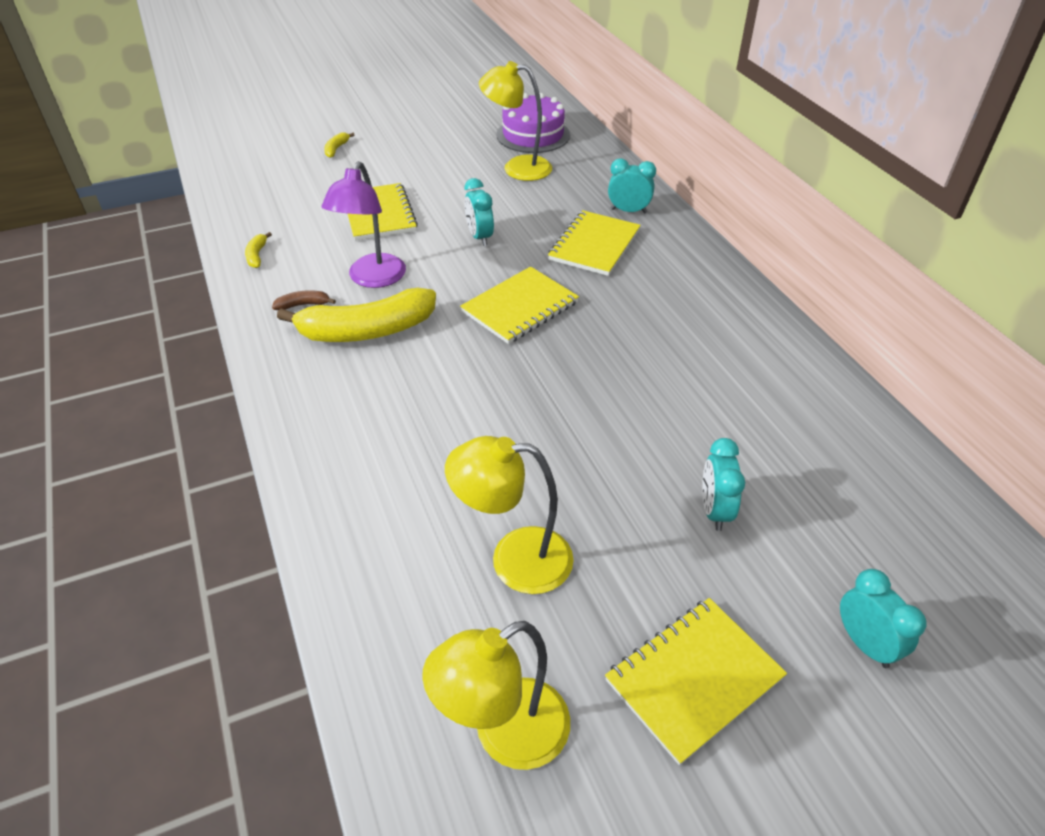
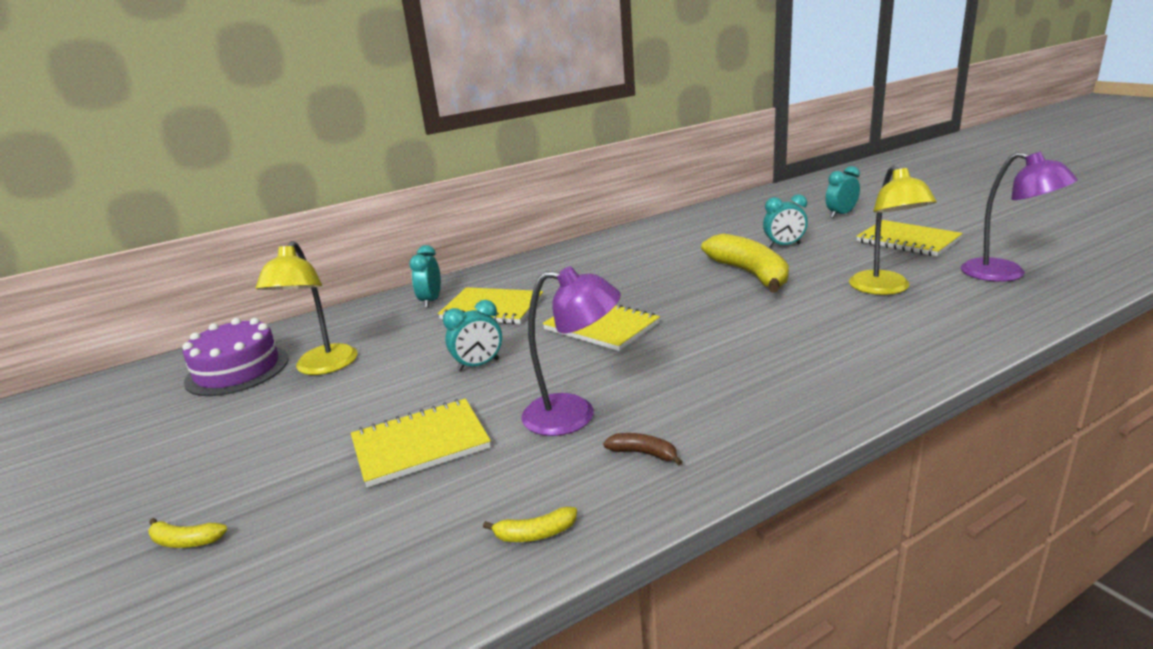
camera: 95 degrees left, 20 degrees down
brown banana [272,290,336,310] -> brown banana turned 135 degrees clockwise [603,433,683,465]
yellow banana [277,288,436,342] -> yellow banana moved to [701,233,789,293]
yellow lamp [422,621,570,770] -> purple lamp [961,152,1078,282]

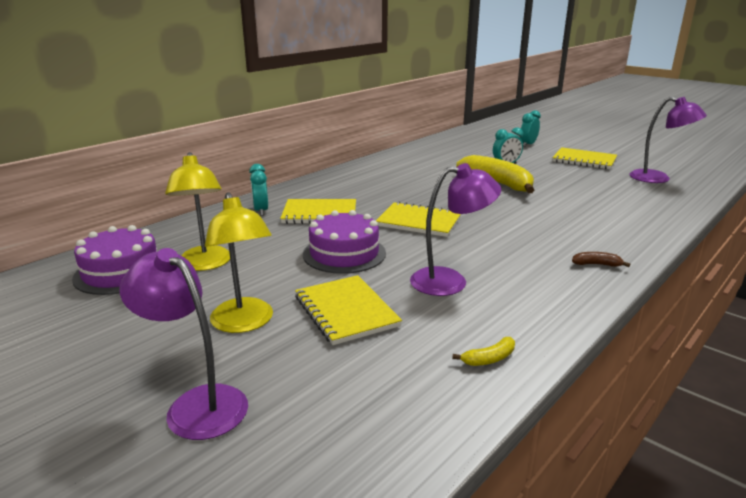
camera: 20 degrees left, 0 degrees up
yellow banana [148,518,228,548] -> purple lamp [120,248,248,440]
yellow notebook [351,399,491,488] -> yellow notebook turned 75 degrees counterclockwise [295,275,402,345]
turquoise clock [443,300,502,371] -> purple cake [303,210,386,274]
brown banana [603,433,683,465] -> brown banana moved to [572,252,630,267]
yellow lamp [849,166,937,295] -> yellow lamp moved to [205,192,273,333]

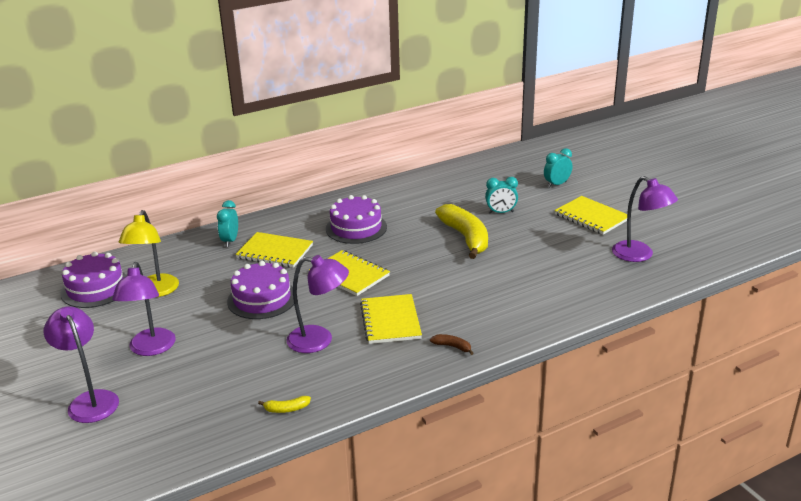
camera: 20 degrees right, 5 degrees up
yellow lamp [205,192,273,333] -> purple lamp [112,262,176,356]
yellow notebook [295,275,402,345] -> yellow notebook moved to [360,294,422,344]
none -> purple cake [326,195,387,244]

